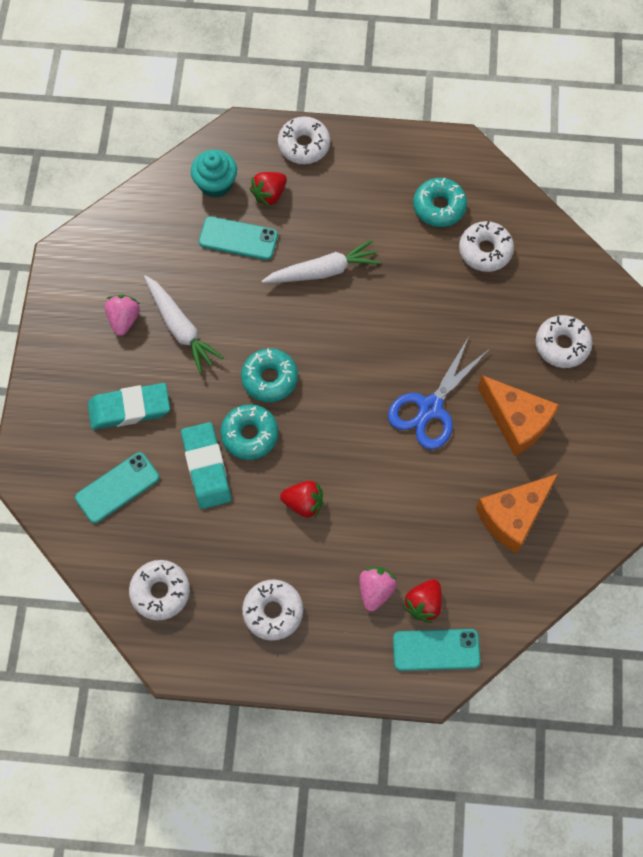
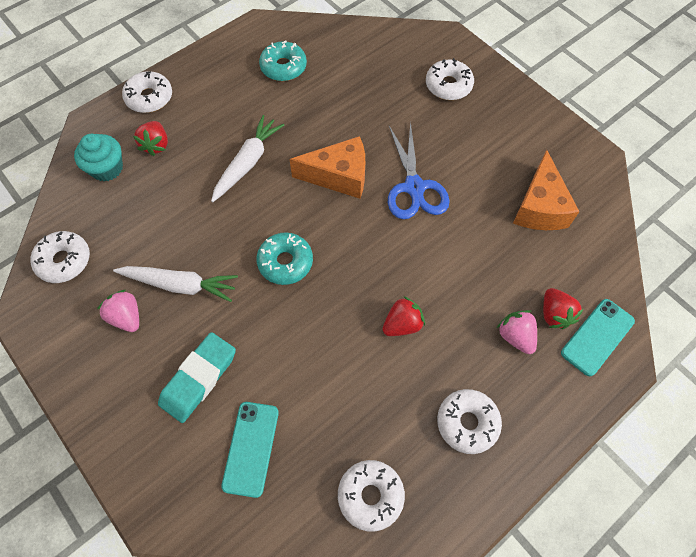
camera: 45 degrees left, 5 degrees down
turquoise eraser [181,422,231,509] -> none
turquoise phone [199,216,278,260] -> none
turquoise donut [220,404,278,460] -> none
white donut [459,221,514,272] -> white donut moved to [30,231,90,283]
orange cheese [478,375,559,456] -> orange cheese moved to [289,136,365,199]

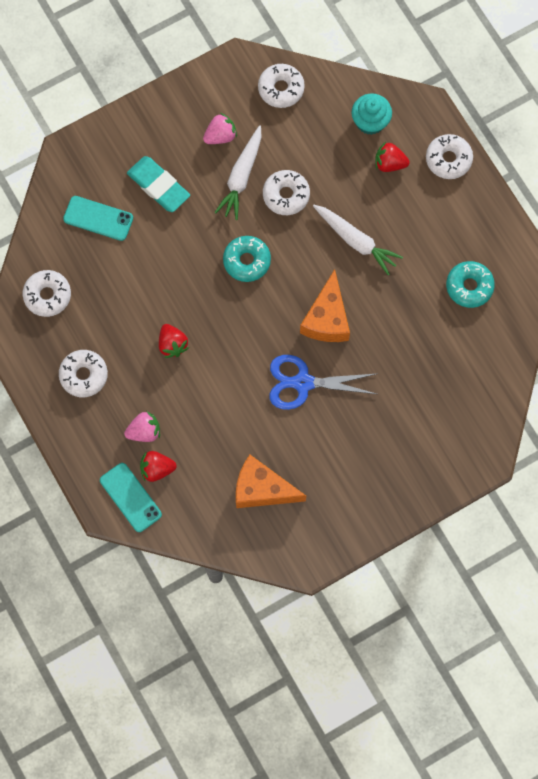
camera: 100 degrees right, 10 degrees up
white donut [426,58,474,100] -> white donut moved to [263,170,310,215]

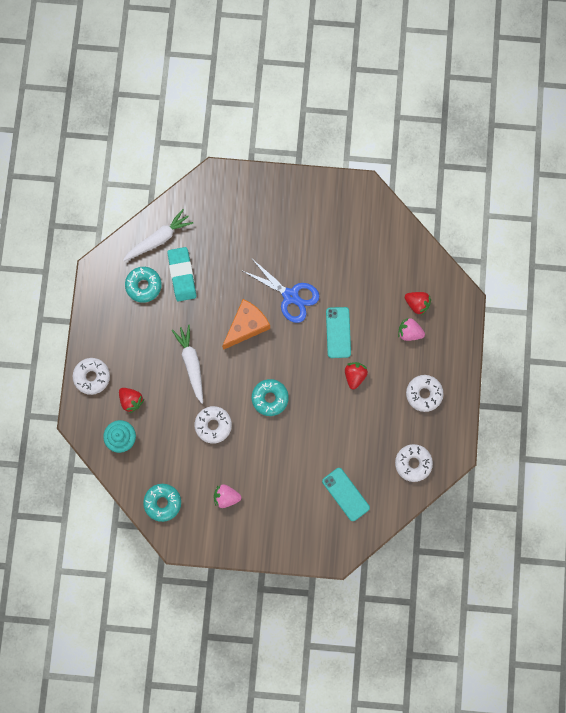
camera: 145 degrees left, 5 degrees up
turquoise phone [100,463,162,532] -> turquoise phone moved to [326,307,351,358]
turquoise eraser [127,156,190,212] -> turquoise eraser moved to [167,247,196,302]
white carrot [214,125,262,220] -> white carrot moved to [123,209,193,261]
orange cheese [236,455,306,508] -> none
white donut [258,64,305,108] -> turquoise donut [143,484,181,522]

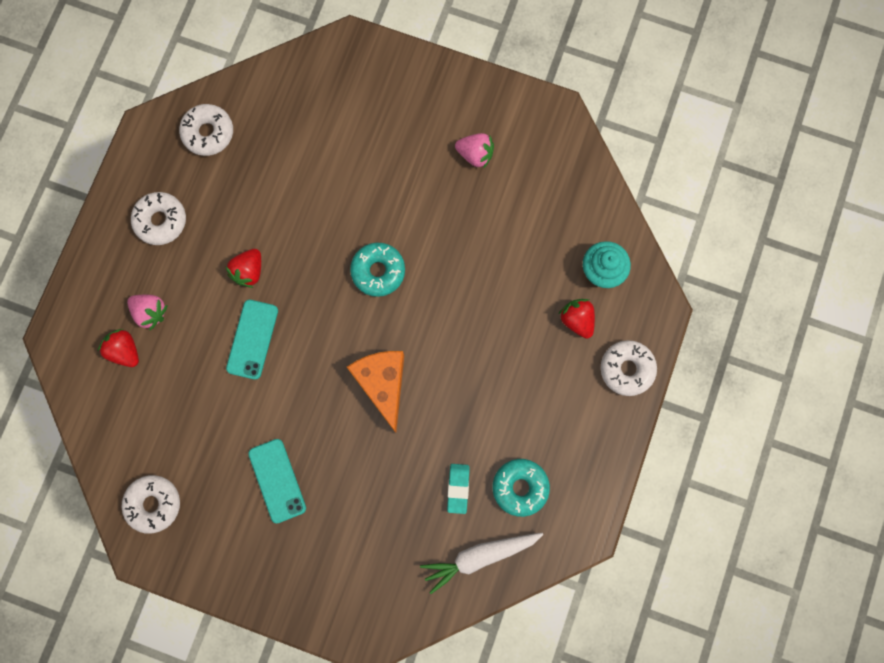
camera: 165 degrees left, 0 degrees up
turquoise donut [143,484,181,522] -> none
turquoise eraser [167,247,196,302] -> turquoise eraser [447,464,470,514], size x0.60
white carrot [172,325,203,404] -> none
white donut [195,406,232,444] -> white donut moved to [122,475,180,534]
orange cheese [222,299,270,350] -> orange cheese turned 105 degrees clockwise [347,351,404,433]
blue scissors [241,258,319,323] -> none
turquoise phone [322,468,370,521] -> turquoise phone moved to [248,439,306,523]

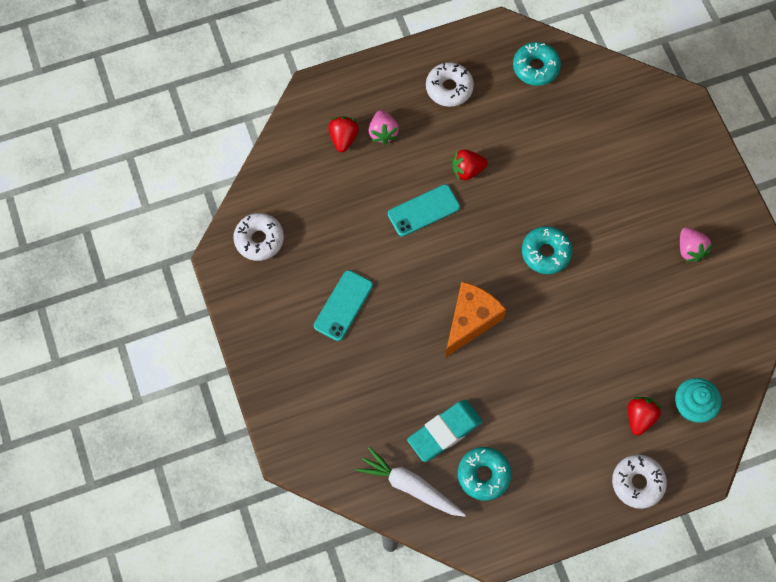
camera: 50 degrees right, 10 degrees down
white donut [179,104,233,156] -> turquoise donut [513,42,561,86]
turquoise eraser [447,464,470,514] -> turquoise eraser [407,400,483,462], size x1.66

